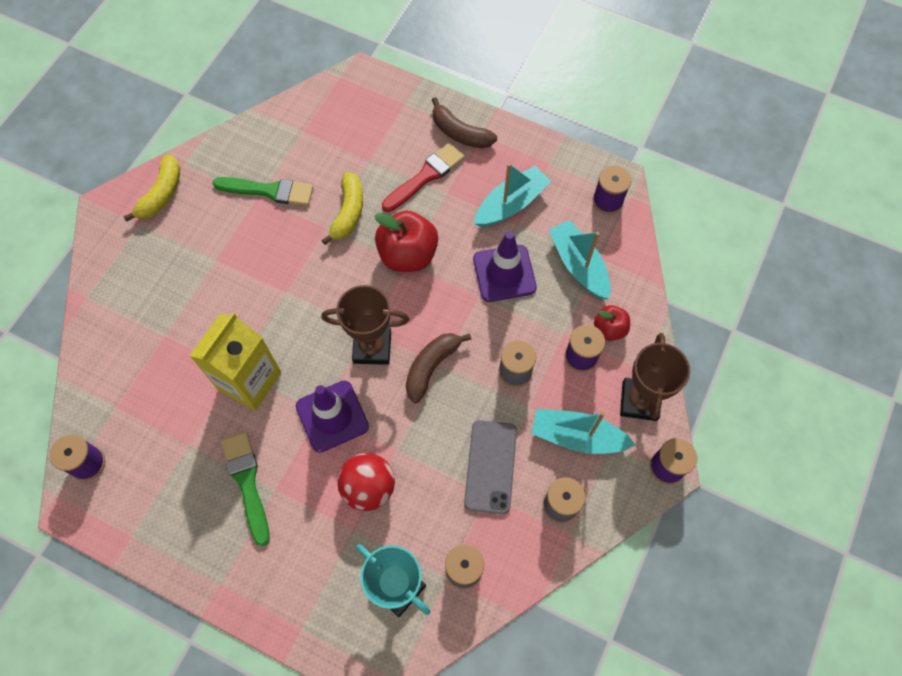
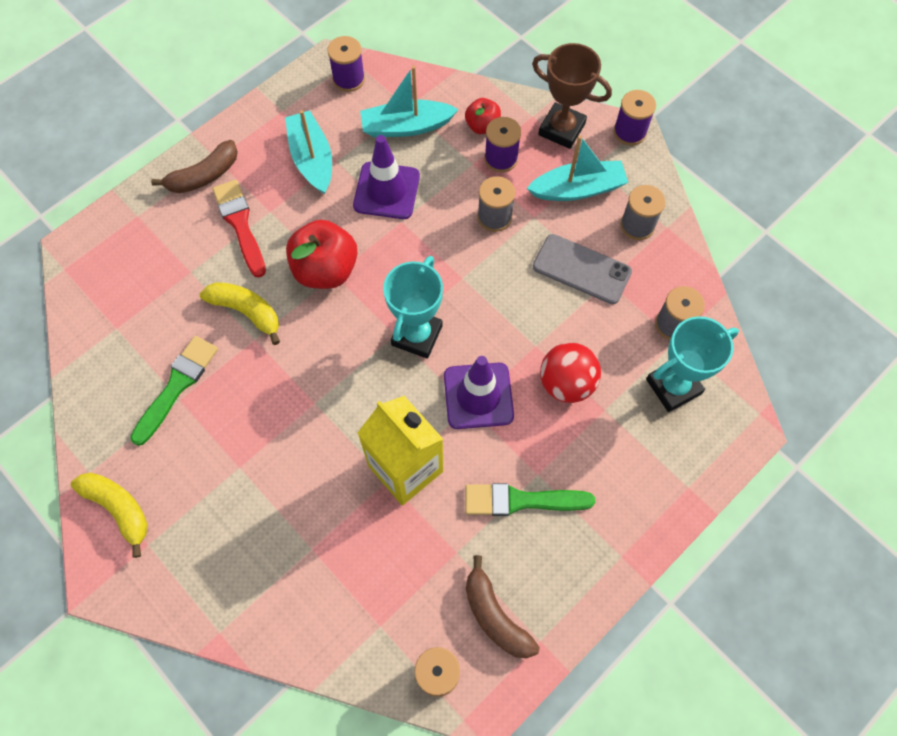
camera: 70 degrees left, 0 degrees up
brown trophy [321,285,409,365] -> turquoise trophy [383,256,443,359]
brown banana [406,333,471,403] -> brown banana moved to [466,555,540,658]
turquoise boat [532,409,636,454] -> turquoise boat turned 135 degrees counterclockwise [527,135,628,201]

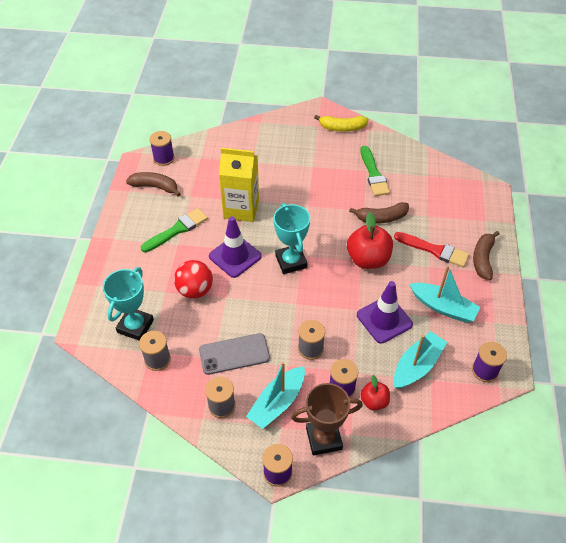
camera: 140 degrees right, 15 degrees down
yellow banana [200,282,280,345] -> brown banana [349,202,409,223]

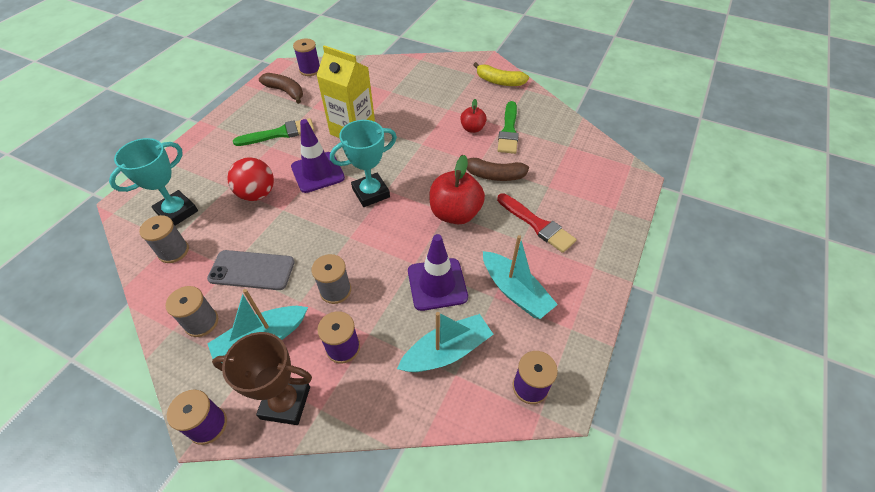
camera: 20 degrees right, 0 degrees up
turquoise trophy [274,203,310,274] -> turquoise trophy turned 60 degrees clockwise [330,120,397,207]
red apple [360,375,390,411] -> red apple moved to [460,99,487,133]
brown banana [473,231,499,280] -> none

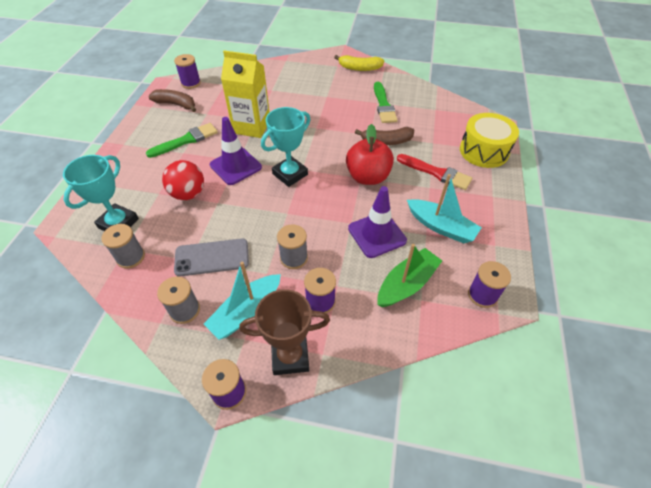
camera: 15 degrees left, 0 degrees up
turquoise boat [397,312,494,372] -> green boat [377,244,442,307]
red apple [460,99,487,133] -> none
none -> yellow drum [460,113,519,168]

